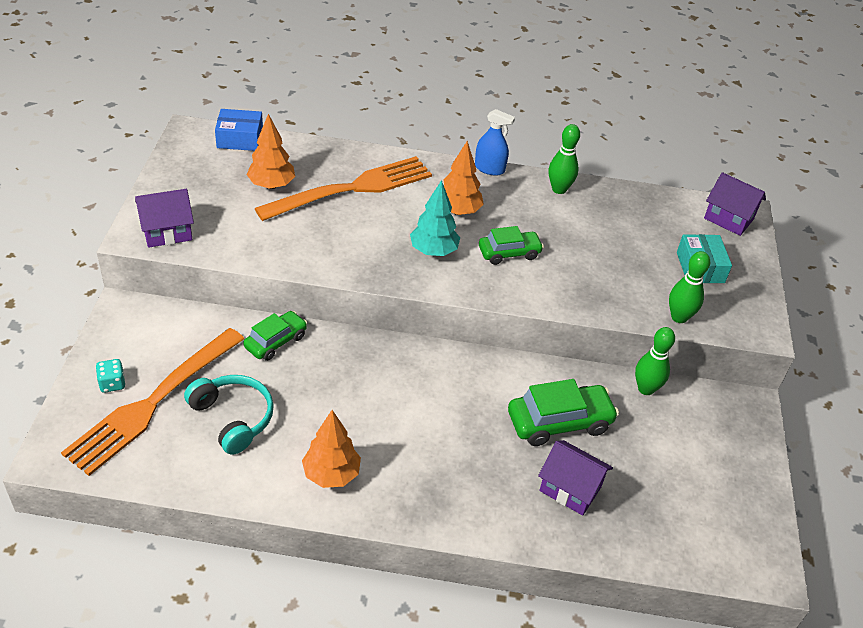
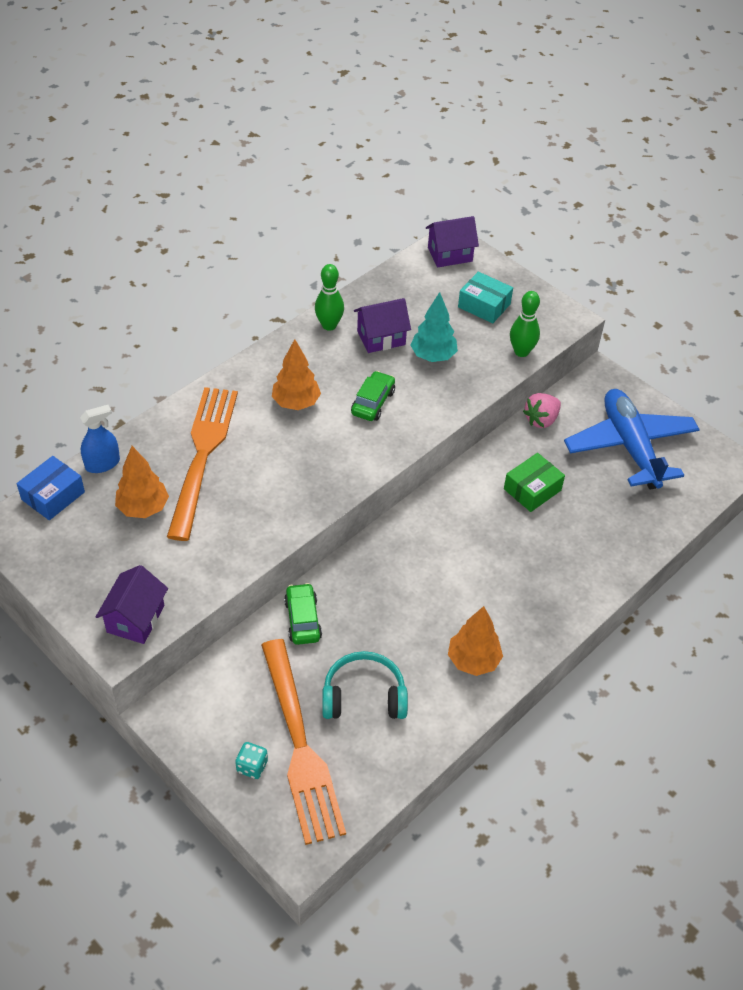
camera: 50 degrees left, 5 degrees up
turquoise tree [410,180,460,256] -> turquoise tree moved to [410,292,458,362]
blue spray bottle [475,109,515,176] -> blue spray bottle moved to [80,405,120,473]
green car [508,379,619,446] -> green box [504,453,565,512]
purple house [538,440,613,516] -> purple house moved to [354,298,411,353]
green bowling pin [635,327,675,395] -> pink strawberry [523,393,561,428]
none -> blue plane [564,389,700,490]

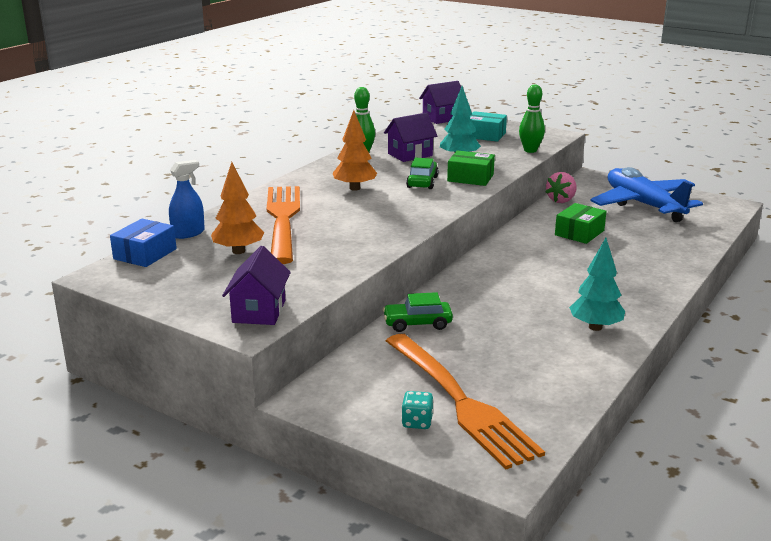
camera: 10 degrees left, 25 degrees down
green car [284,583,322,645] -> green car turned 75 degrees counterclockwise [383,292,453,332]
turquoise headphones [322,651,408,719] -> none
orange tree [448,606,503,676] -> turquoise tree [569,238,625,331]
none -> green box [447,150,495,186]

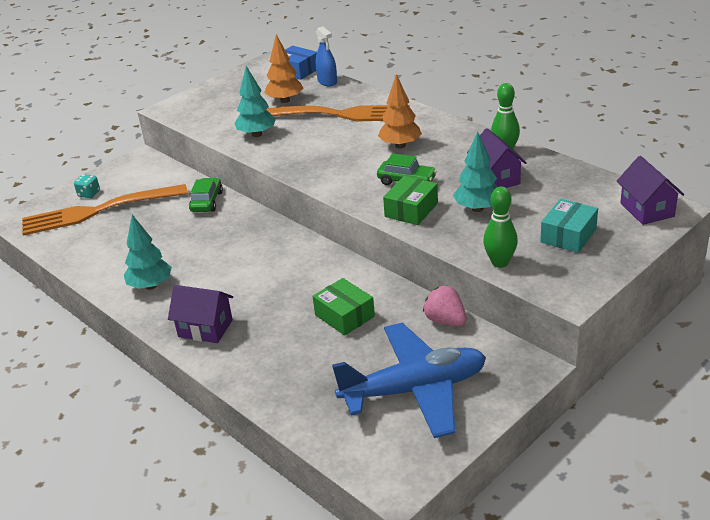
camera: 105 degrees right, 10 degrees up
purple house [222,246,291,325] -> purple house moved to [168,285,233,343]
none -> turquoise tree [234,66,276,137]

